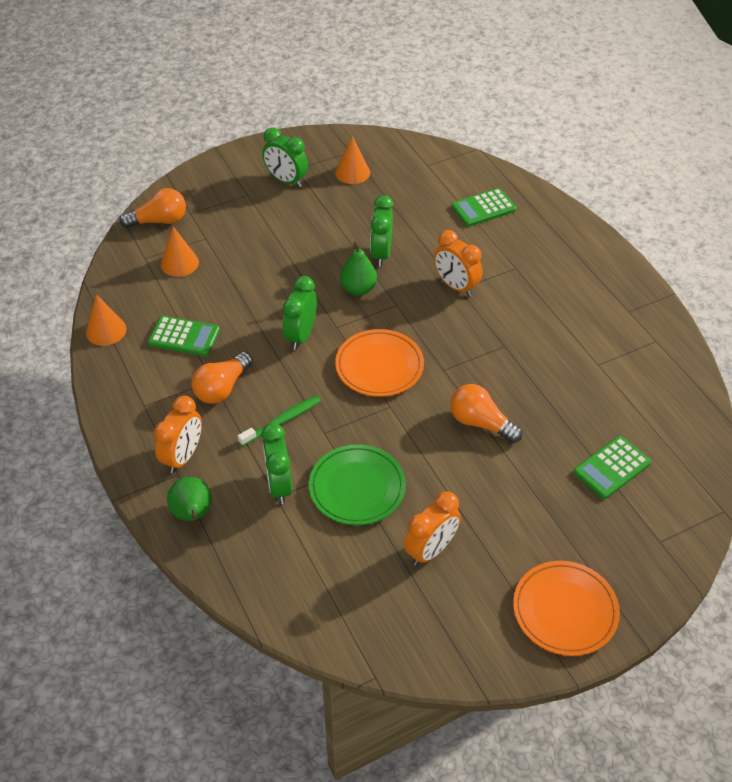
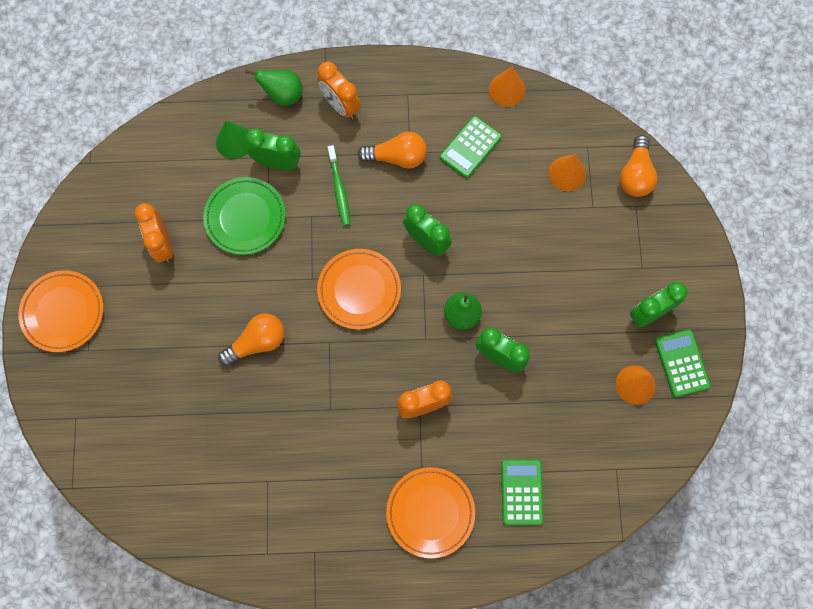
camera: 115 degrees right, 25 degrees up
orange light bulb [191,352,253,404] -> orange light bulb turned 120 degrees clockwise [357,132,427,169]
green calculator [573,436,651,499] -> green calculator moved to [655,329,711,397]
none -> green cone [216,121,249,159]
none -> orange plate [386,467,475,558]

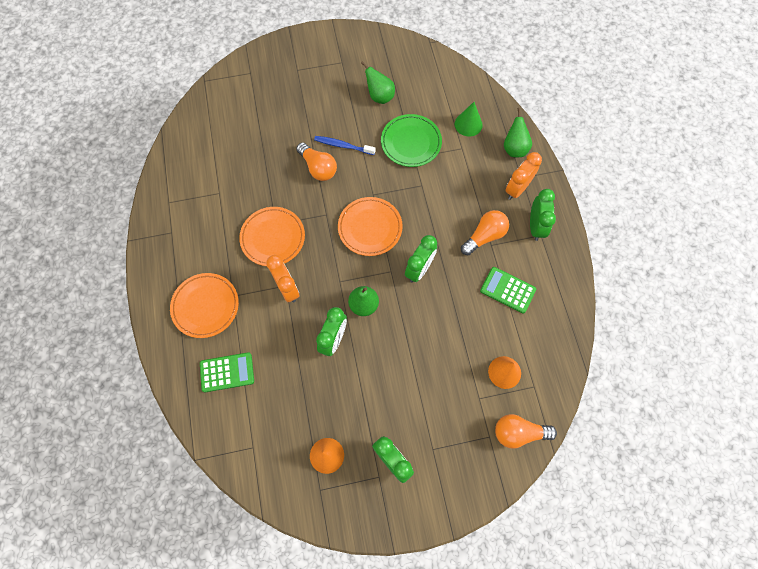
camera: 80 degrees right, 5 degrees down
orange plate [19,270,104,352] -> orange plate moved to [239,207,305,266]
orange clock [135,203,173,263] -> green pear [361,61,395,104]
green clock [246,128,301,170] -> green clock moved to [530,189,556,241]
green toothbrush [328,145,350,226] -> none
orange light bulb [357,132,427,169] -> orange light bulb turned 120 degrees counterclockwise [461,210,509,255]
orange cone [489,67,526,107] -> none
green calculator [655,329,711,397] -> none
none -> blue toothbrush [314,136,376,155]

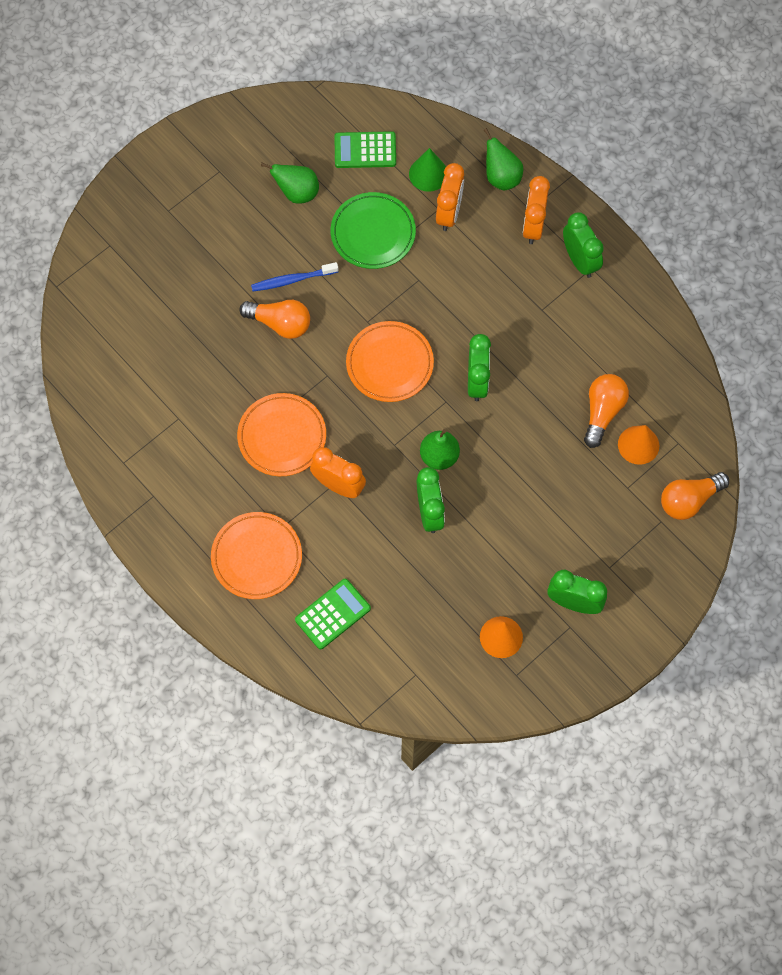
camera: 30 degrees left, 0 degrees up
orange light bulb [461,210,509,255] -> orange light bulb moved to [584,374,629,448]
green calculator [480,267,536,313] -> green calculator moved to [334,131,396,168]
none -> orange clock [436,163,464,231]

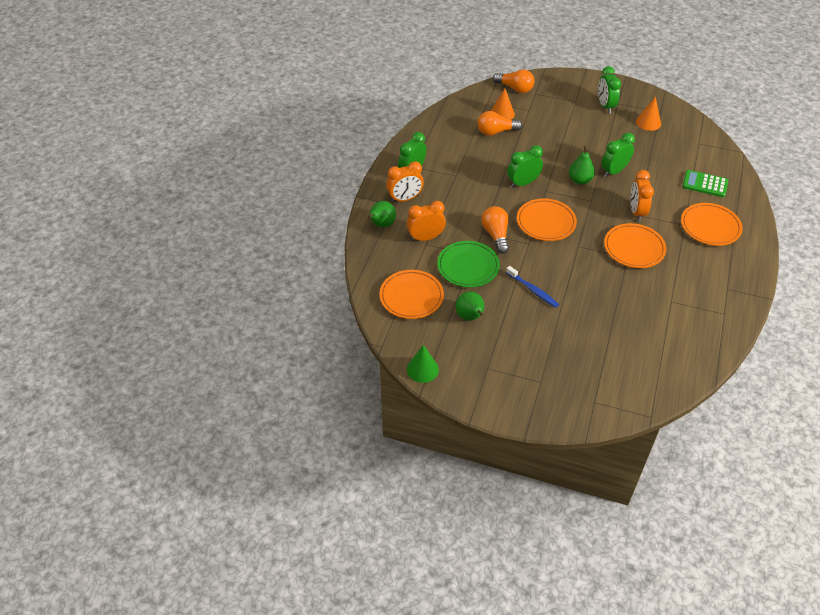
camera: 120 degrees left, 20 degrees down
orange light bulb [239,300,310,339] -> orange light bulb moved to [482,206,509,254]
green calculator [334,131,396,168] -> orange plate [380,270,444,319]
green cone [409,148,446,192] -> green cone moved to [407,345,439,383]

